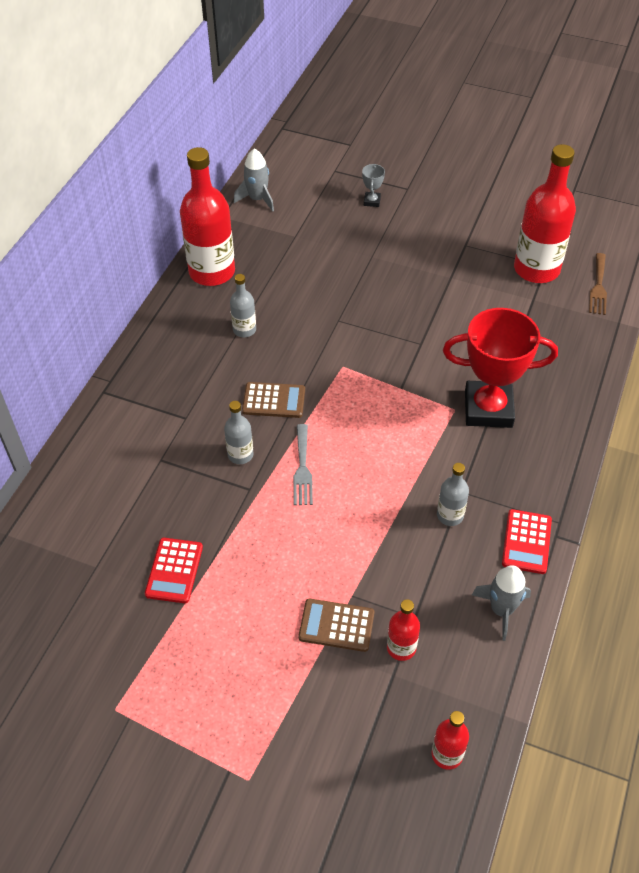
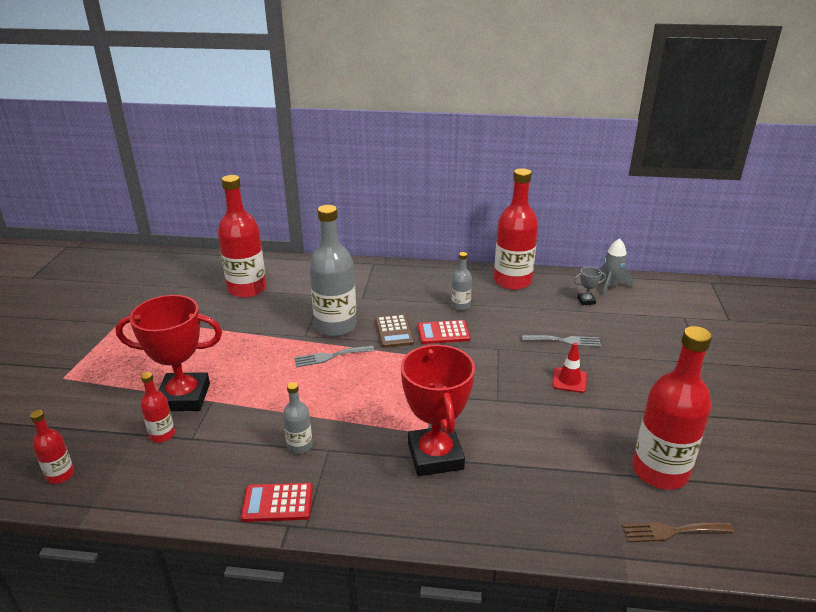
camera: 75 degrees right, 20 degrees down
red calculator [145,538,203,603] -> red calculator moved to [418,320,470,344]
grey bottle [224,401,254,464] -> grey bottle [309,205,357,337], size x2.07
brown calculator [298,599,374,652] -> red trophy [115,295,222,411]
grey trophy [362,164,385,207] -> grey trophy moved to [574,267,606,305]
grey rocket [472,565,531,641] -> none
none -> red bottle [218,175,267,298]
none -> grey fork [522,335,601,347]
none -> red traffic cone [552,343,587,393]

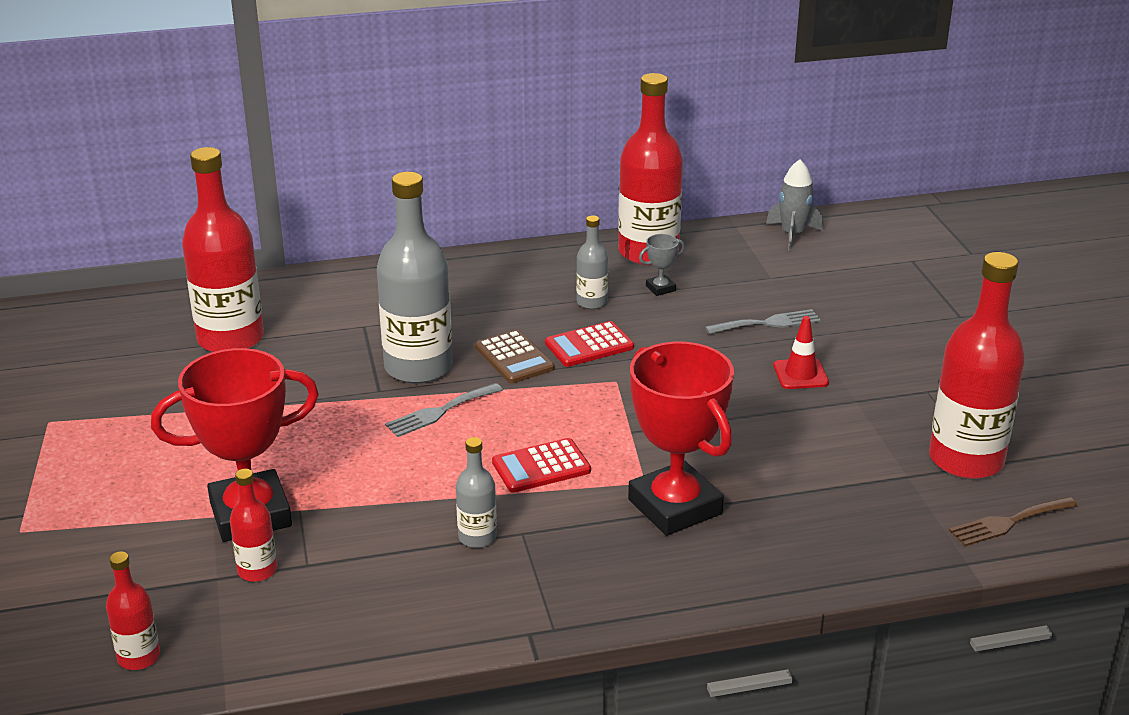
camera: 20 degrees left, 0 degrees up
red calculator [241,483,313,522] -> red calculator moved to [492,438,591,493]
grey trophy [574,267,606,305] -> grey trophy moved to [639,234,685,296]

